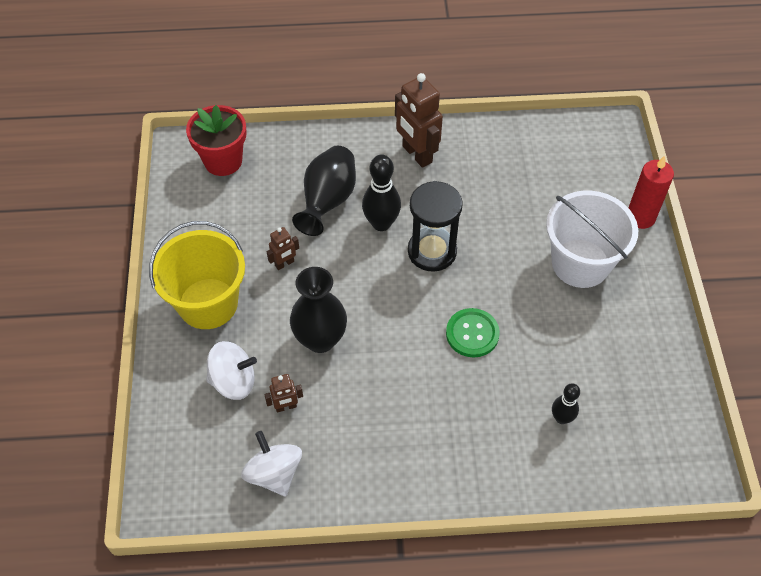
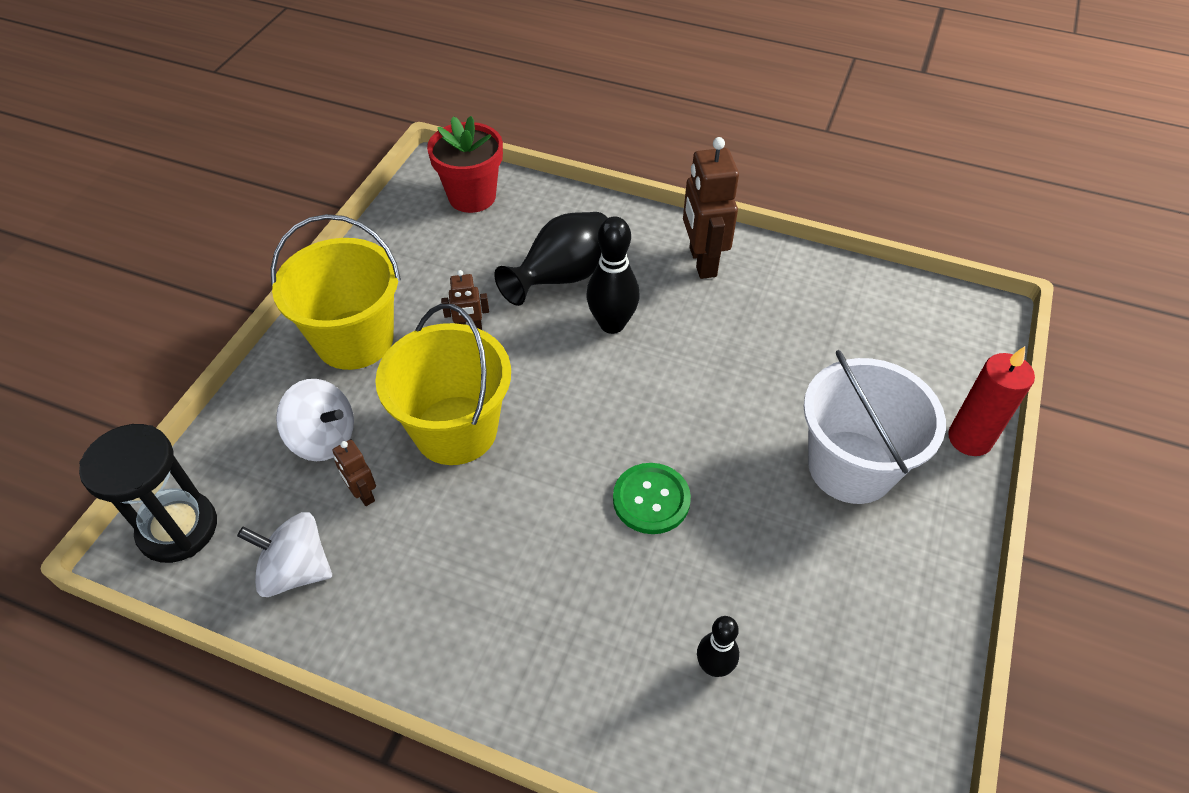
camera: 25 degrees right, 5 degrees down
white spinning top [241,431,302,496] -> white spinning top turned 75 degrees counterclockwise [237,512,332,597]
brown robot [264,374,303,413] -> brown robot turned 45 degrees clockwise [332,440,376,506]
black vase [290,267,347,353] -> yellow bucket [375,304,511,465]
black hourglass [408,181,463,272] -> black hourglass moved to [79,424,217,563]

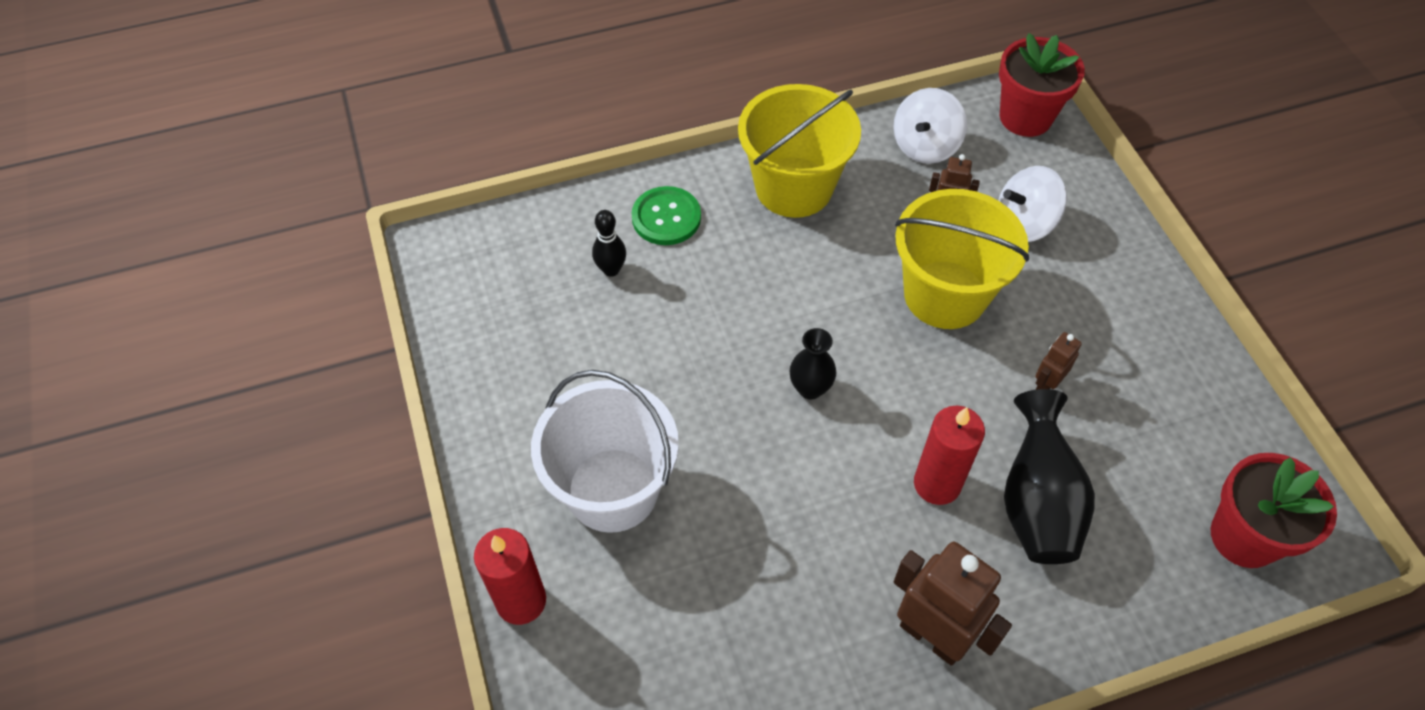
camera: 140 degrees right, 5 degrees up
black hourglass [79,424,217,563] -> red flower pot [999,33,1085,137]
white spinning top [237,512,332,597] -> white spinning top turned 150 degrees clockwise [893,88,967,164]
yellow bucket [271,214,401,370] -> yellow bucket moved to [738,84,861,218]
black bowling pin [586,217,640,334] -> red candle [914,406,985,505]
green button [613,463,691,534] -> green button moved to [632,186,701,245]
none -> black vase [790,328,836,399]

